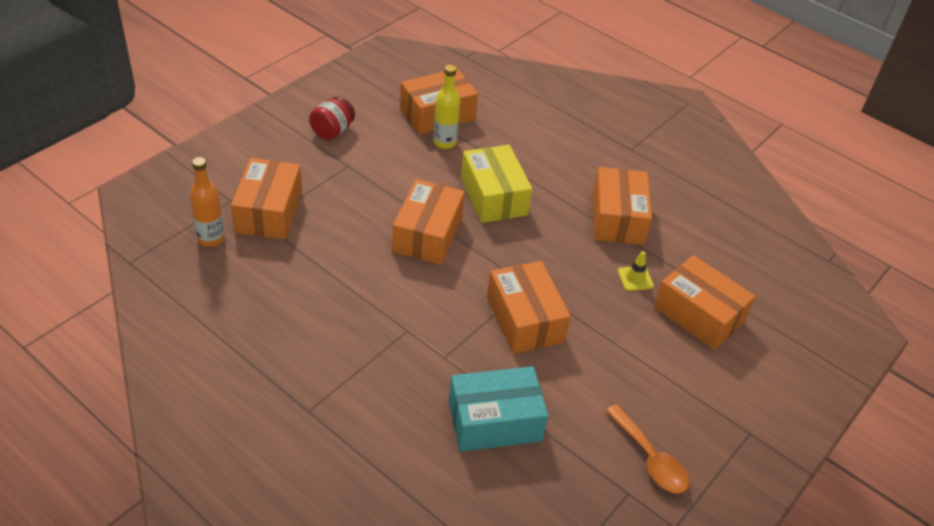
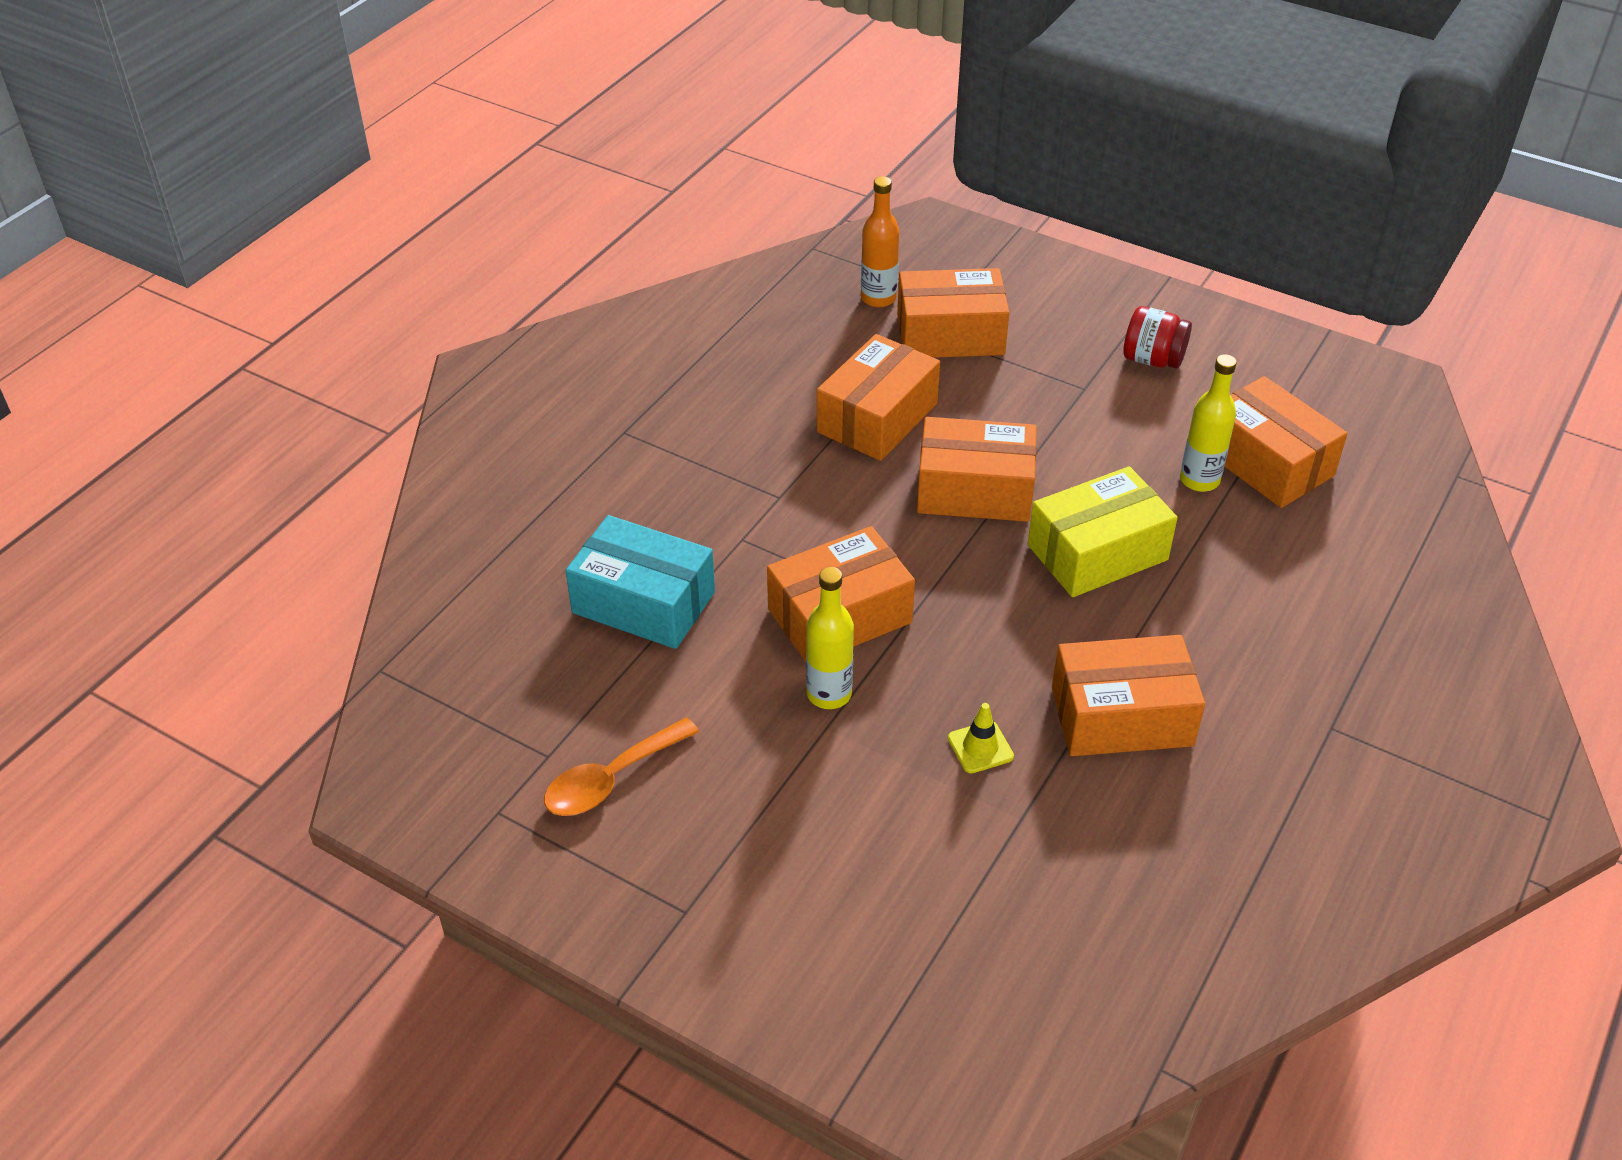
camera: 85 degrees right, 0 degrees up
turquoise box [449,366,548,452] -> turquoise box turned 45 degrees counterclockwise [566,515,715,649]
orange box [654,255,756,350] -> orange box moved to [817,334,940,461]
none -> yellow bottle [806,567,854,709]

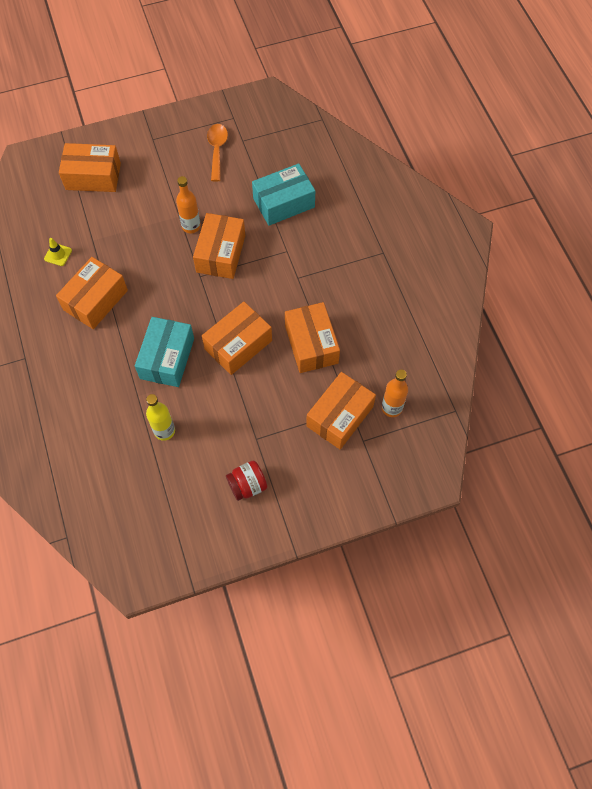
camera: 130 degrees right, 20 degrees up
yellow bottle [806,567,854,709] -> orange bottle [176,176,201,233]
yellow traffic cone [948,703,1014,773] -> yellow traffic cone moved to [44,238,72,266]
yellow box [1028,466,1178,597] -> turquoise box [135,317,194,387]
orange box [1224,376,1348,508] -> orange box moved to [59,143,121,192]

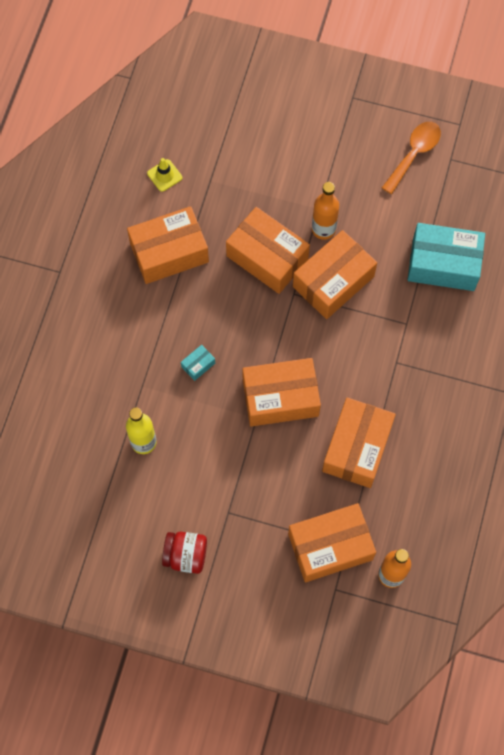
camera: 35 degrees right, 5 degrees up
orange box [59,143,121,192] -> orange box moved to [226,207,310,294]
turquoise box [135,317,194,387] -> turquoise box [181,345,215,381], size x0.41

